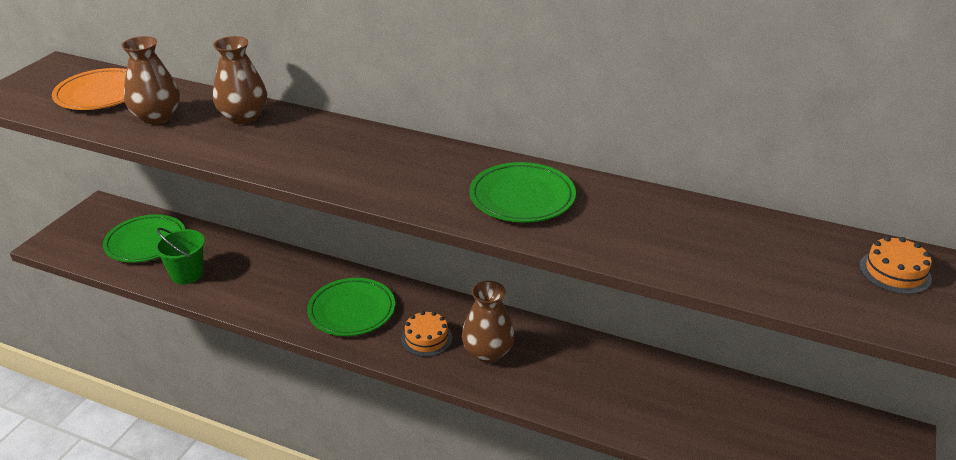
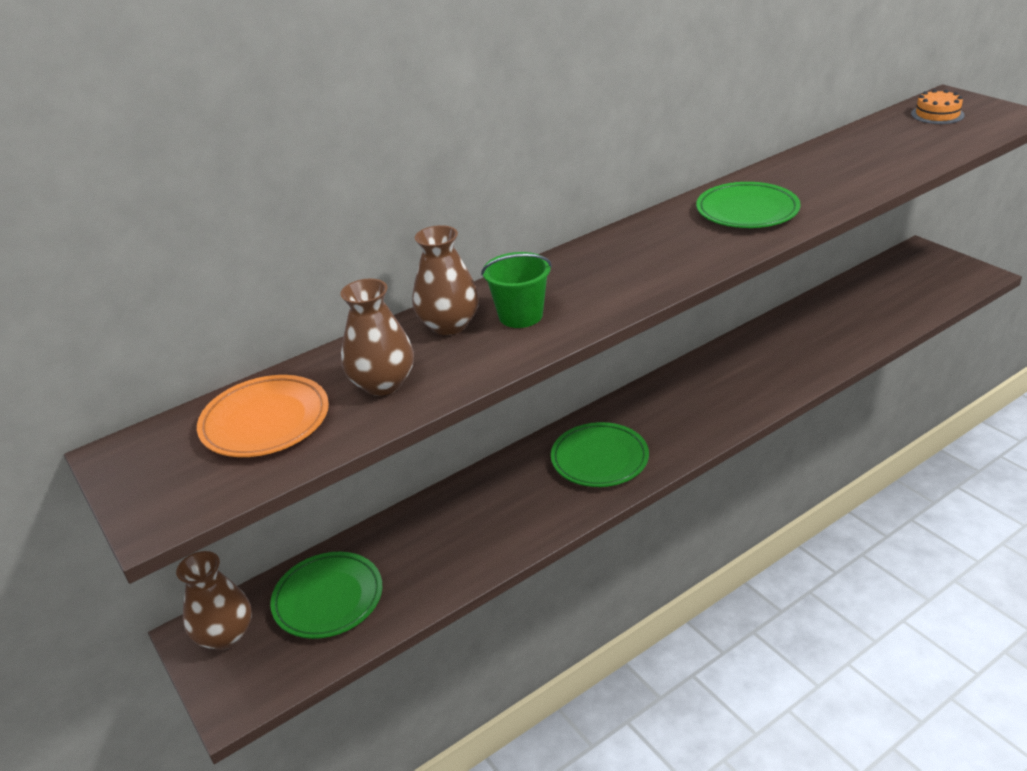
camera: 55 degrees left, 0 degrees up
green bucket [154,228,205,284] -> green bucket moved to [481,252,552,328]
orange cake [401,311,452,357] -> none
brown vase [462,281,515,363] -> brown vase moved to [176,551,252,650]

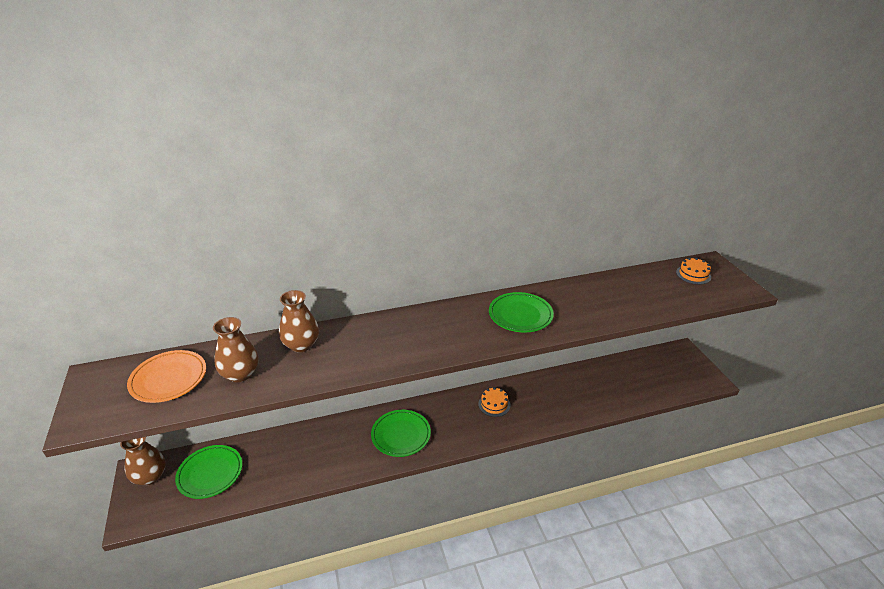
camera: 15 degrees right, 0 degrees up
green bucket [481,252,552,328] -> none
none -> orange cake [478,387,510,417]

